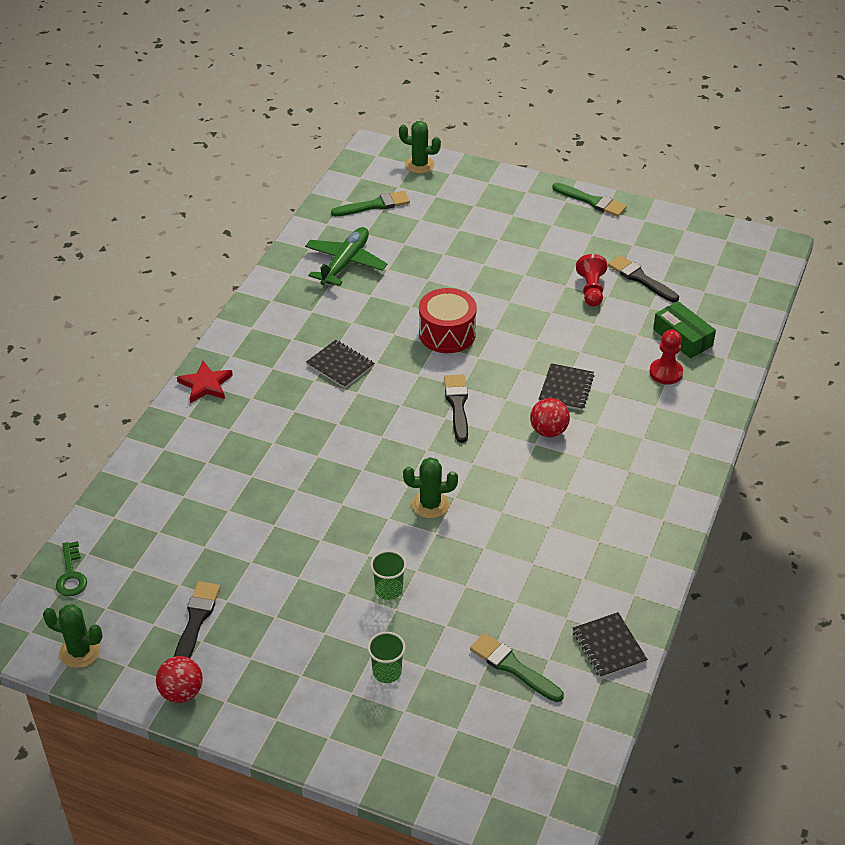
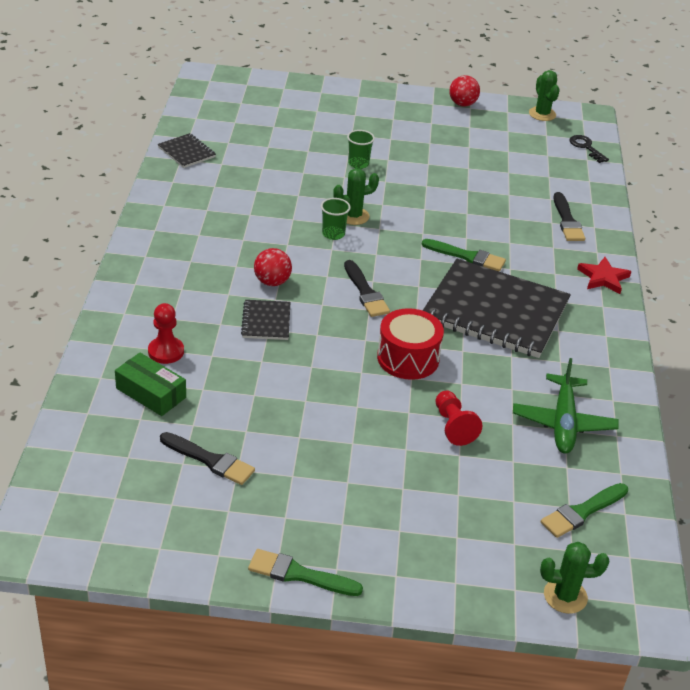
camera: 160 degrees right, 5 degrees down
green cactus [43,604,103,668] -> green cactus turned 75 degrees clockwise [529,70,560,121]
green key [56,541,87,596] -> black key [570,135,609,163]
black brush [174,581,221,658] -> black brush moved to [553,192,585,241]
black notebook [306,340,374,388] -> black notebook [423,259,571,358], size x2.29
green cup [367,632,406,683] -> green cup moved to [321,198,351,240]
green brush [470,633,564,702] -> green brush moved to [422,239,506,272]
red pawn [576,254,607,307] -> red pawn moved to [436,391,483,446]

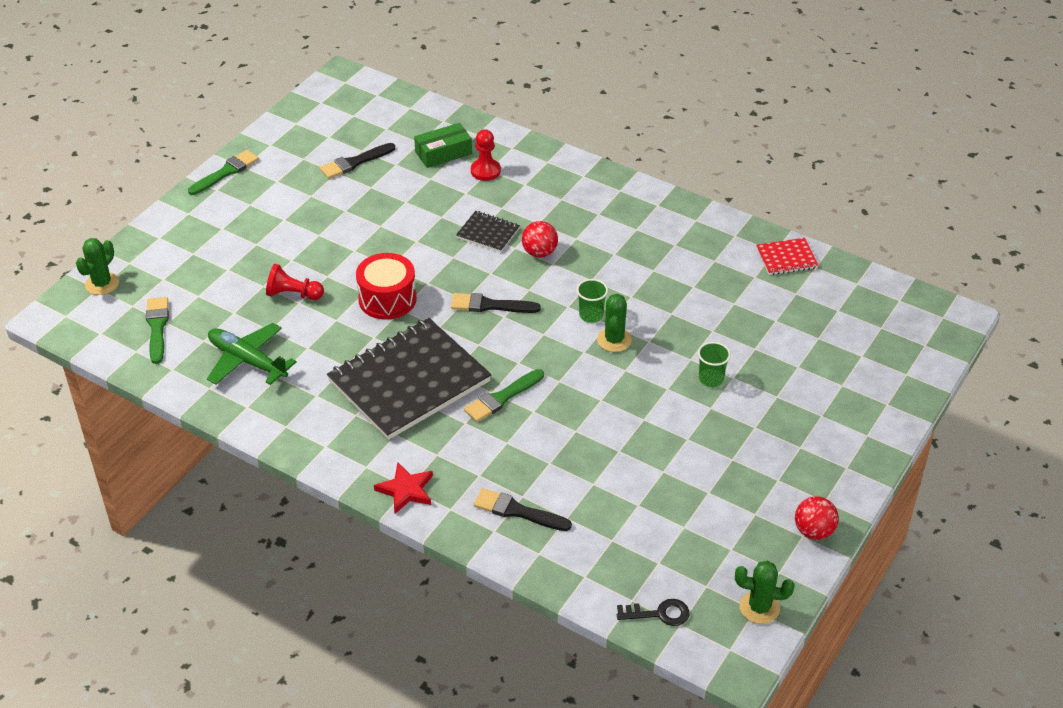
camera: 120 degrees right, 5 degrees up
black notebook [158,133,216,168] -> red notebook [756,238,819,275]

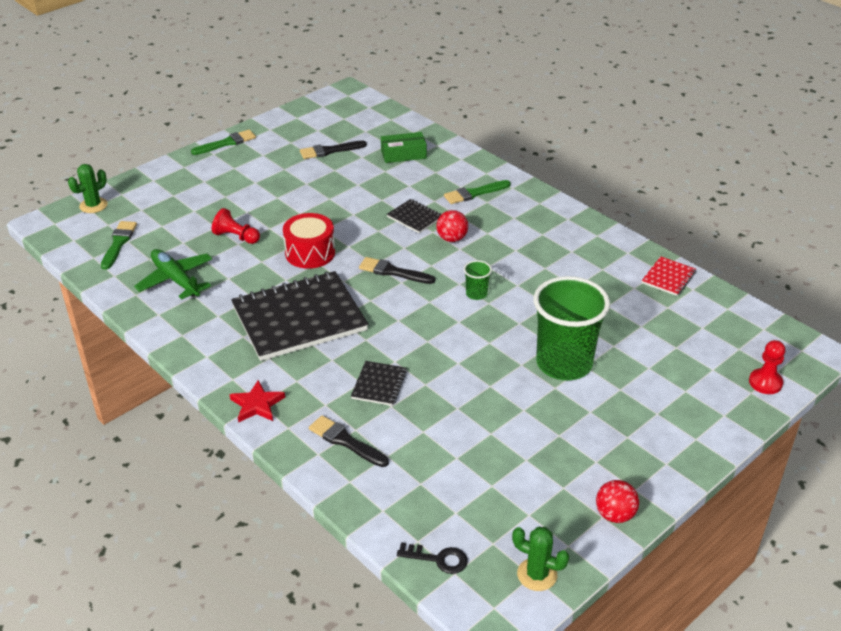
camera: 15 degrees right, 5 degrees down
green brush [464,369,544,422] -> green brush moved to [444,180,511,204]
red pawn [471,129,501,181] -> red pawn moved to [749,340,785,394]
green cactus [597,294,632,352] -> none
green cup [698,342,731,387] -> green cup [533,276,610,380], size x2.42
red notebook [756,238,819,275] -> red notebook turned 60 degrees counterclockwise [642,256,696,296]
none -> black notebook [351,361,407,406]

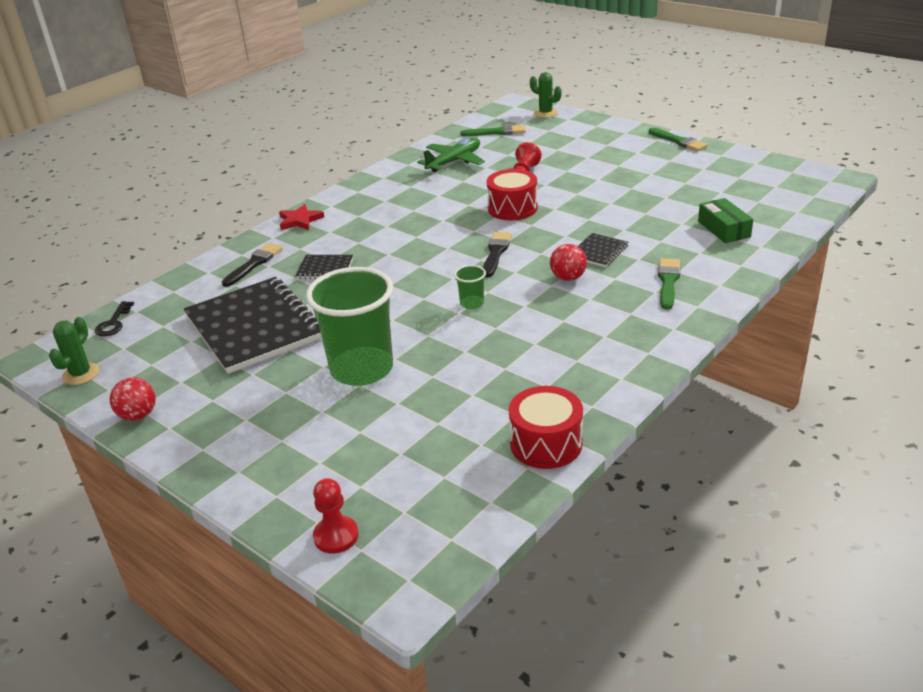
camera: 85 degrees right, 5 degrees down
black notebook [231,271,368,361] -> black notebook moved to [184,277,322,374]
black brush [300,141,367,159] -> none
green brush [444,180,511,204] -> green brush turned 45 degrees clockwise [658,258,680,310]
red notebook [642,256,696,296] -> red drum [509,386,583,469]

